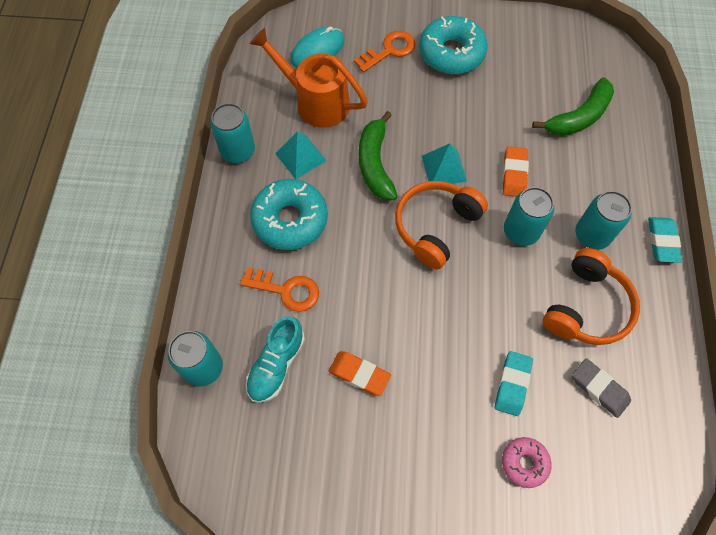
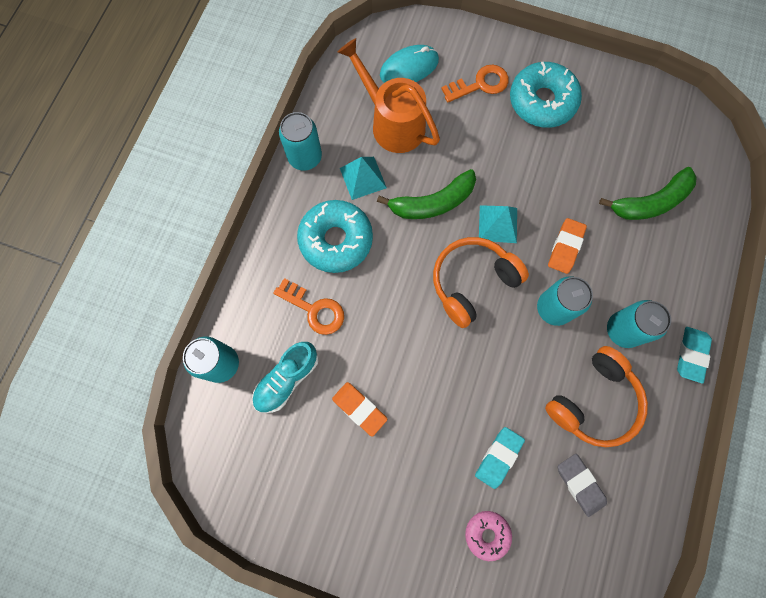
camera: 15 degrees right, 10 degrees up
green banana [359,111,397,200] -> green banana turned 120 degrees counterclockwise [377,169,476,219]

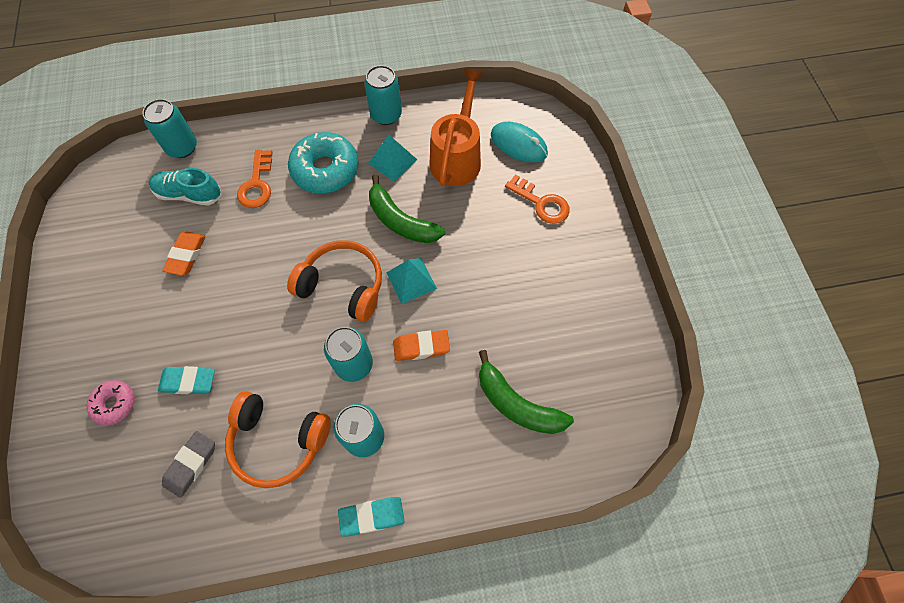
camera: 60 degrees right, 10 degrees down
turquoise donut [510,62,582,128] -> none

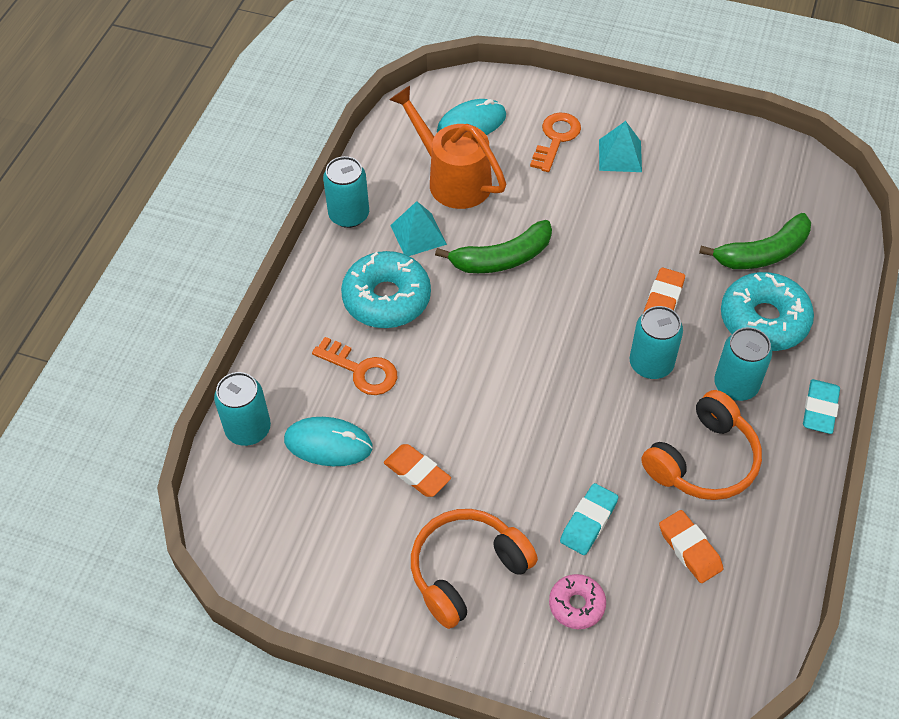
camera: 60 degrees left, 10 degrees down
turquoise shoe [149,168,221,206] -> turquoise mouse [284,417,373,466]
grey eraser [162,431,215,498] -> orange eraser [659,510,723,583]
orange headphones [287,240,382,322] -> orange headphones moved to [411,509,538,629]
turquoise pyramid [386,258,437,304] -> turquoise pyramid moved to [599,121,642,172]
orange key [505,174,570,224] -> orange key turned 45 degrees counterclockwise [530,112,581,172]
none -> turquoise donut [721,272,814,351]

